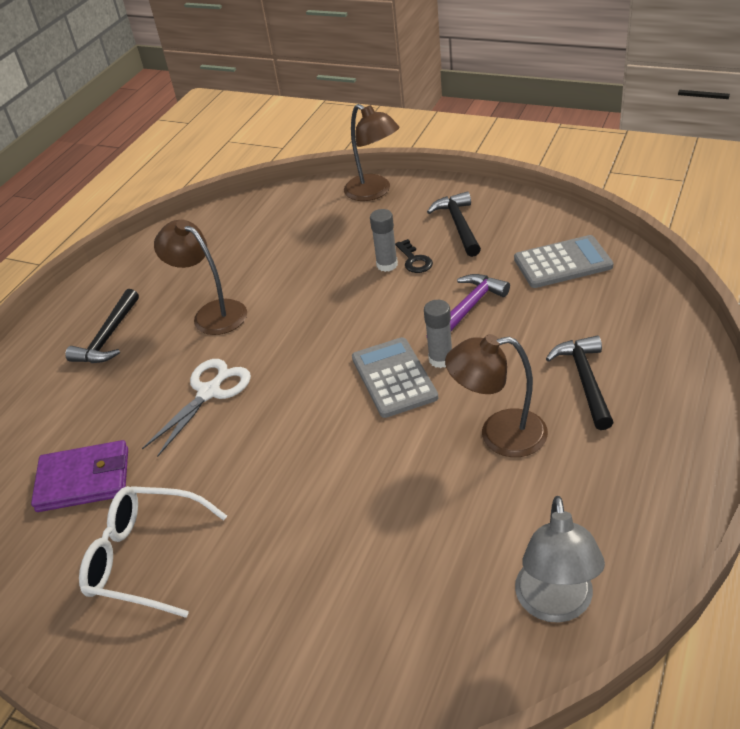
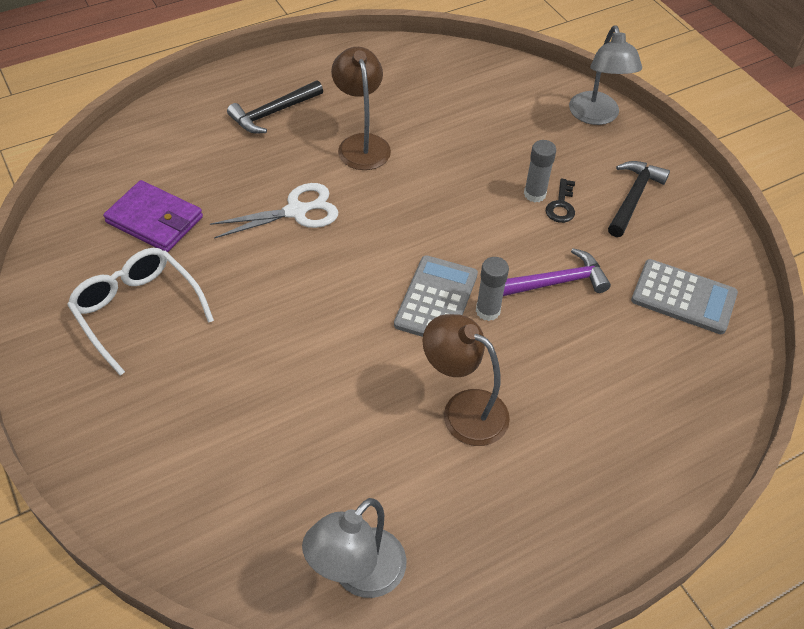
camera: 30 degrees right, 10 degrees up
brown lamp [344,104,399,201] -> grey lamp [569,25,642,125]
black hammer [546,335,614,430] -> none

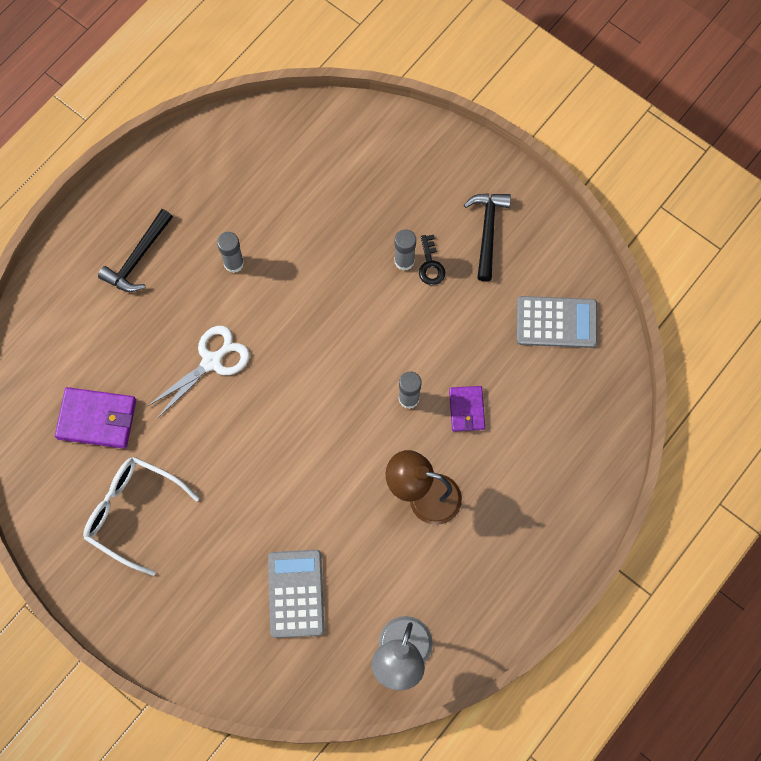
camera: 20 degrees left, 20 degrees up
brown lamp [331,47,391,170] -> grey glue stick [217,232,244,273]
grey calculator [394,255,478,337] -> grey calculator moved to [268,550,324,638]
purple hammer [503,248,611,296] -> none
grey lamp [569,25,642,125] -> none
none -> purple wallet [449,386,485,432]

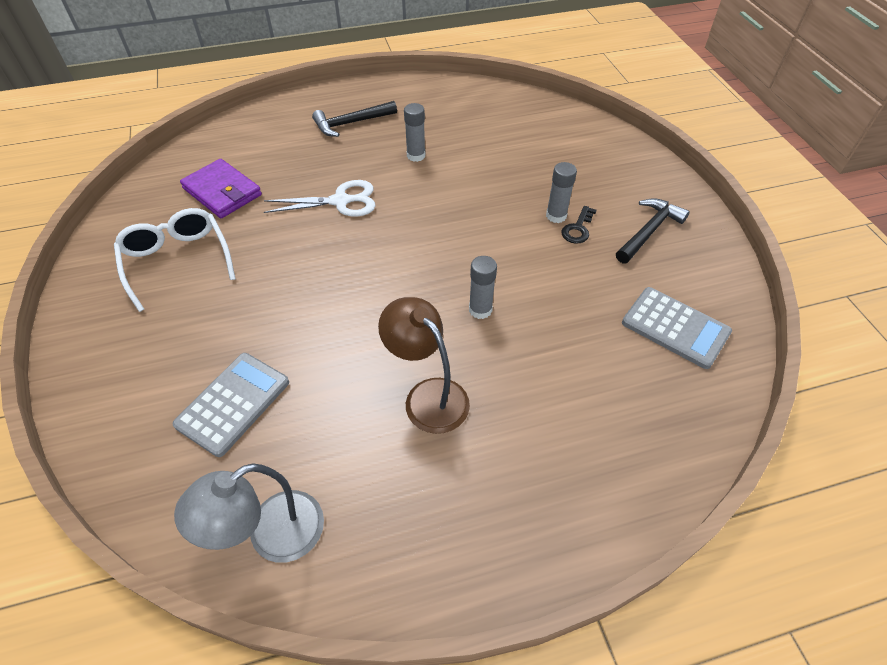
camera: 35 degrees right, 20 degrees down
purple wallet [449,386,485,432] -> none

